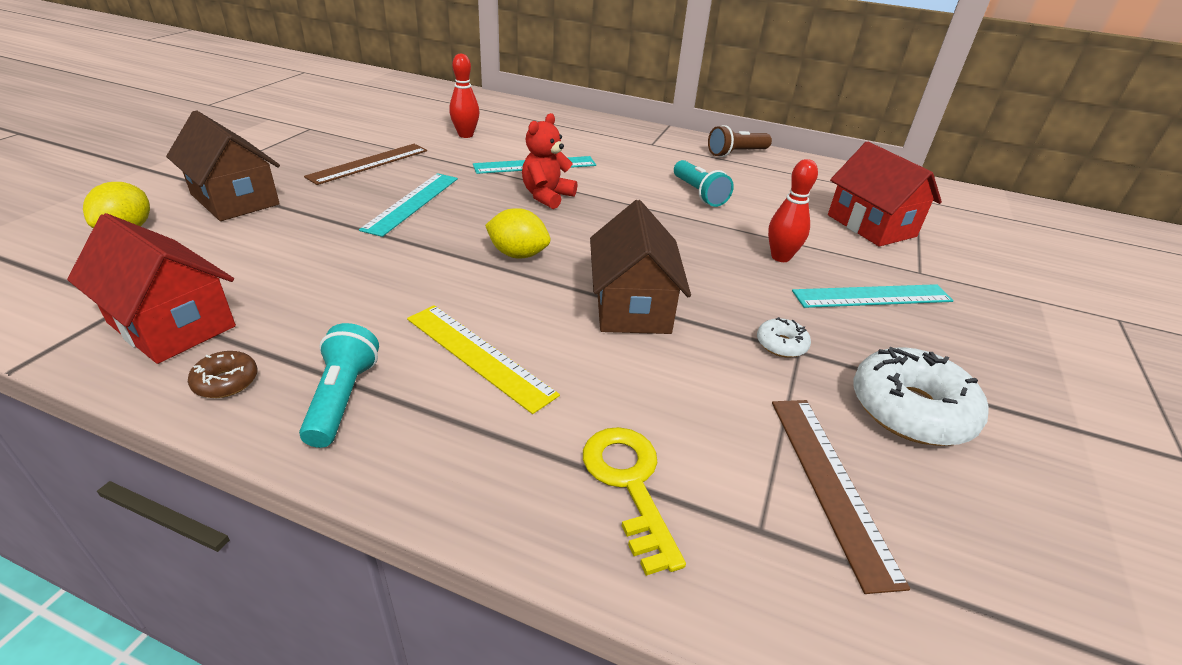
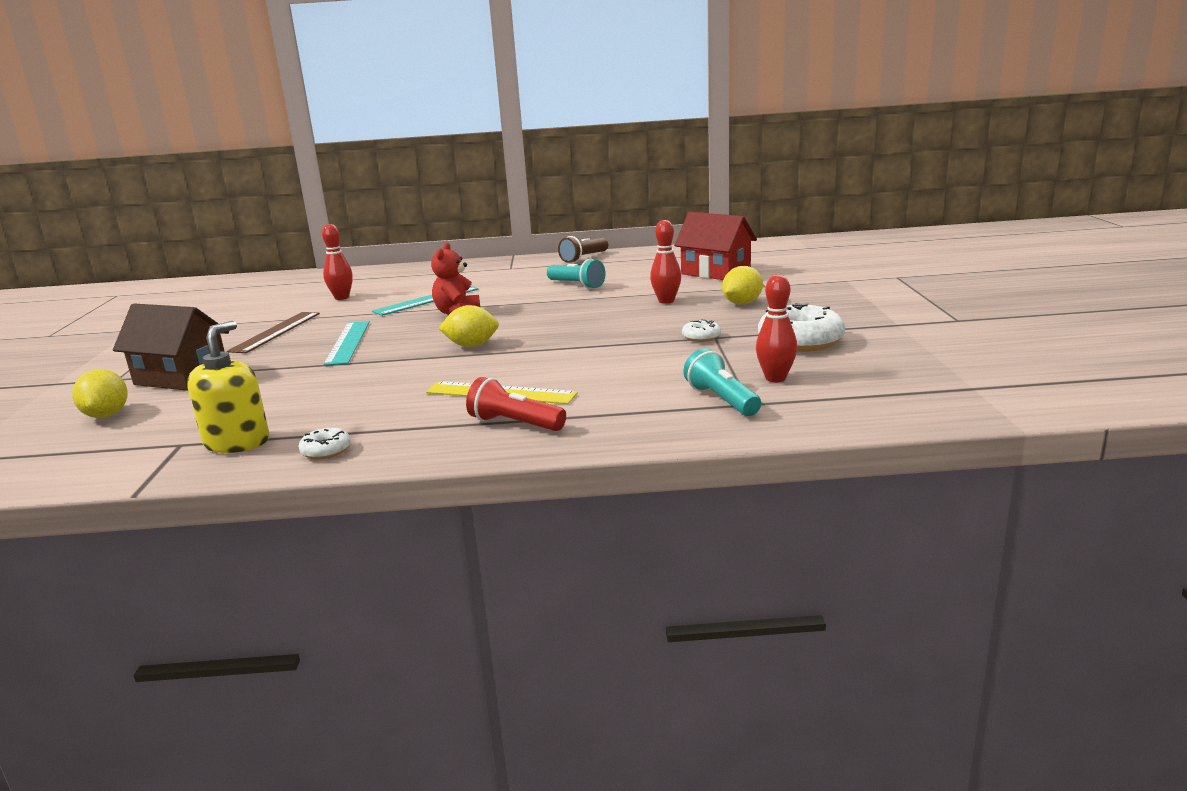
camera: 20 degrees left, 15 degrees down
red house [67,213,236,364] -> yellow soap dispenser [187,321,269,453]
brown donut [188,351,257,398] -> white donut [299,428,351,459]
turquoise flashlight [299,323,379,448] -> turquoise flashlight moved to [683,348,761,416]
yellow key [583,427,686,576] -> none
brown house [590,200,691,334] -> none
brown ruler [772,400,910,594] -> red bowling pin [756,275,797,382]
turquoise ruler [792,284,954,308] -> yellow lemon [722,266,763,304]
none -> red flashlight [466,377,566,431]

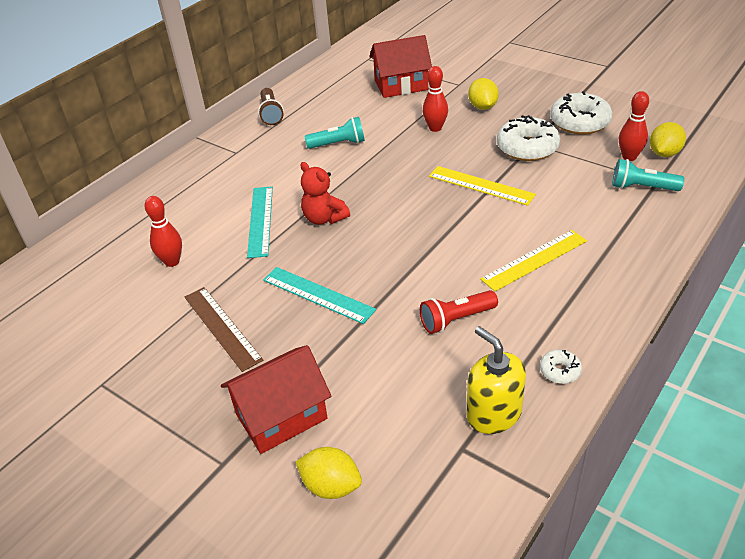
camera: 50 degrees left, 20 degrees up
brown house [113,304,229,391] -> red house [221,345,331,454]
yellow lemon [438,305,499,347] -> yellow lemon moved to [650,122,686,157]
red flashlight [466,377,566,431] -> red flashlight moved to [420,290,498,334]
white donut [682,319,721,342] -> white donut [497,115,560,161], size x2.10
none -> yellow ruler [429,166,536,206]

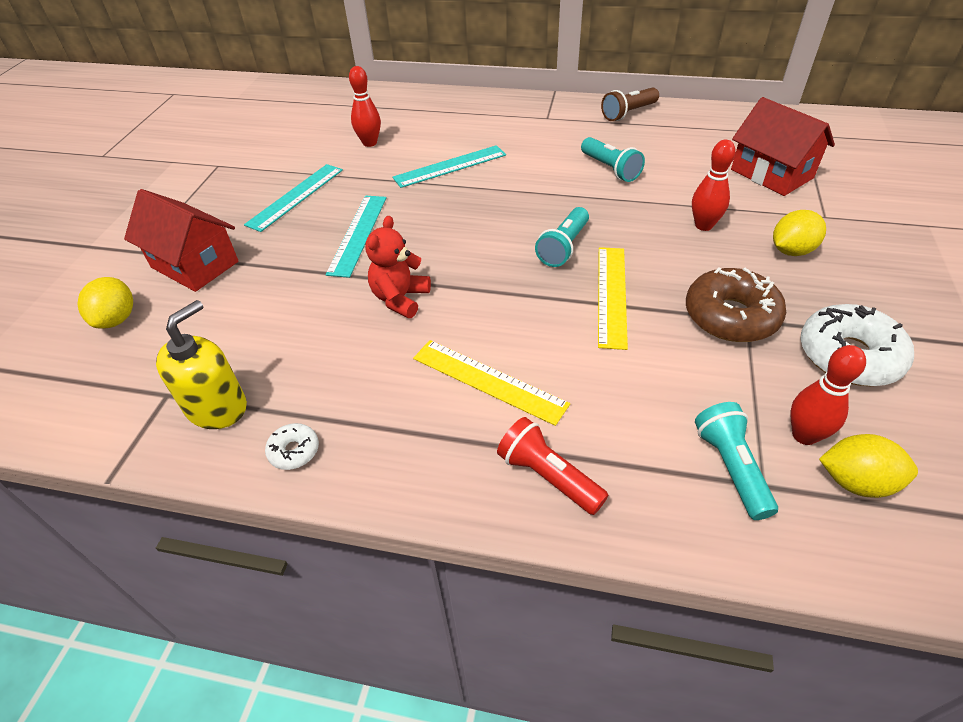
camera: 65 degrees right, 5 degrees up
brown ruler [185,287,263,372] -> turquoise ruler [244,164,343,232]
red teddy bear [300,162,350,225] -> red teddy bear moved to [366,216,431,318]
red flashlight [420,290,498,334] -> red flashlight moved to [497,417,608,515]
white donut [497,115,560,161] -> brown donut [686,268,786,342]
none -> turquoise flashlight [535,207,589,267]

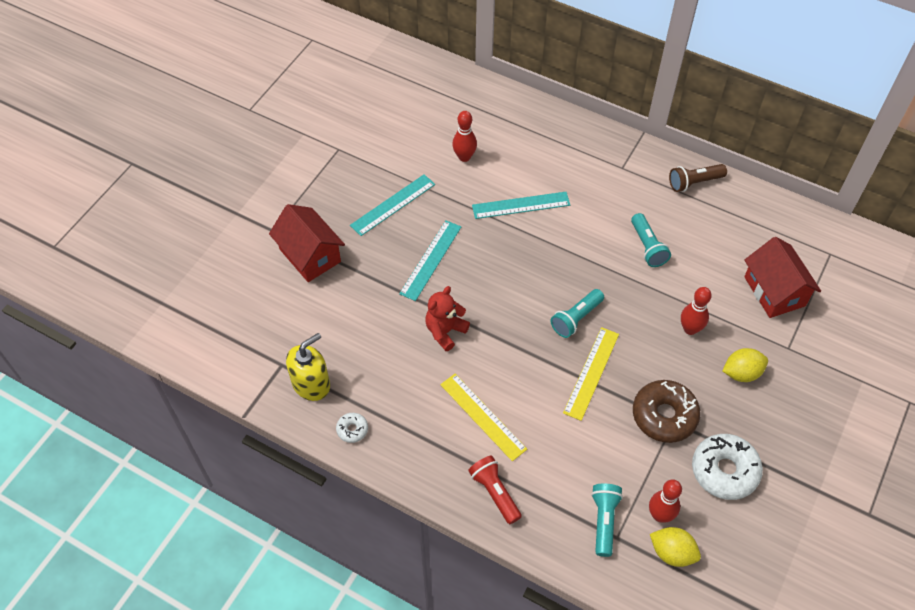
camera: 15 degrees right, 10 degrees up
yellow lemon [78,277,133,329] -> none

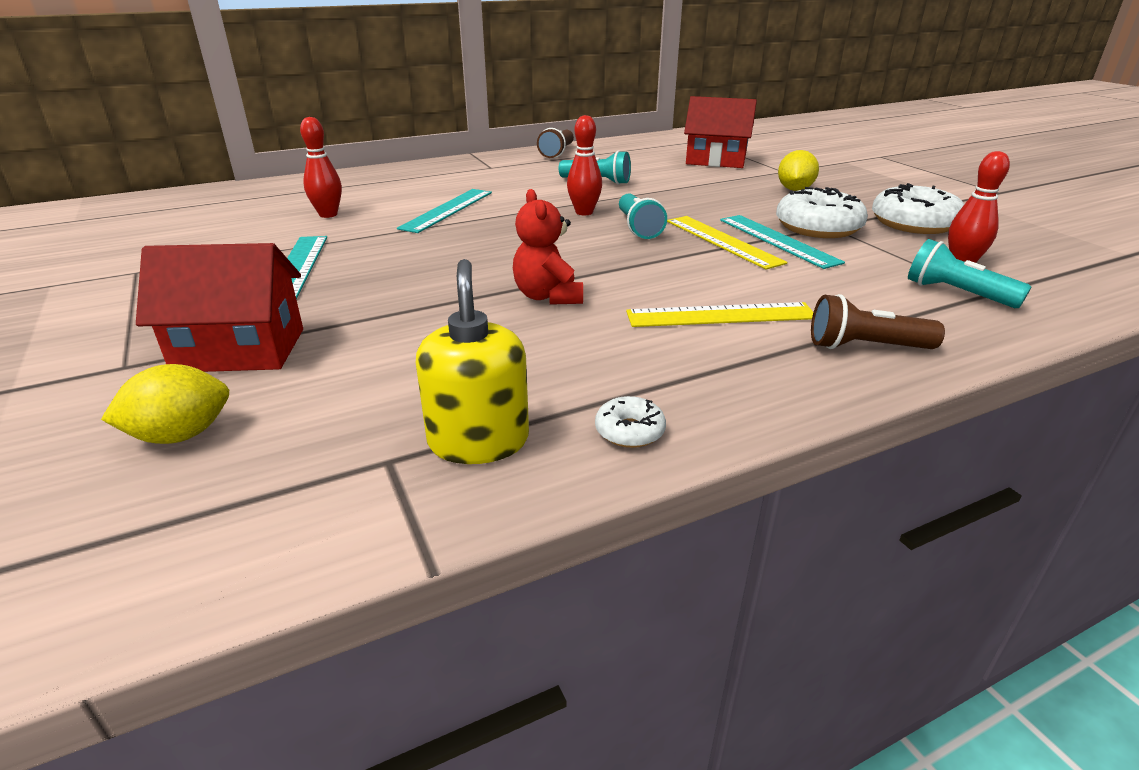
camera: 55 degrees left, 25 degrees down
turquoise ruler [399,220,461,301] -> turquoise ruler moved to [720,215,845,269]
red flashlight [468,456,522,524] -> brown flashlight [811,294,945,349]
brown donut [633,380,701,443] -> white donut [776,187,868,238]
yellow lemon [650,527,701,567] -> yellow lemon moved to [101,364,229,444]
red bowling pin [681,287,712,335] -> red bowling pin moved to [567,115,602,215]

